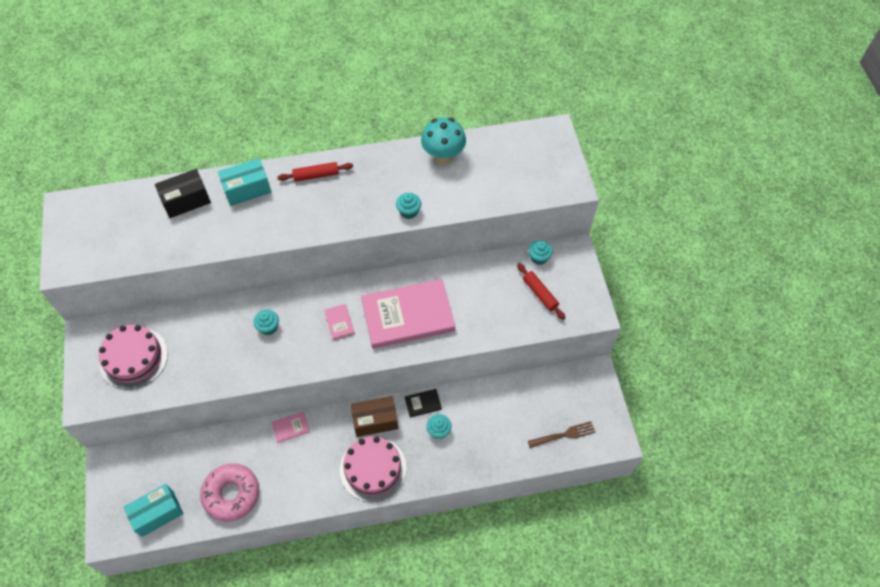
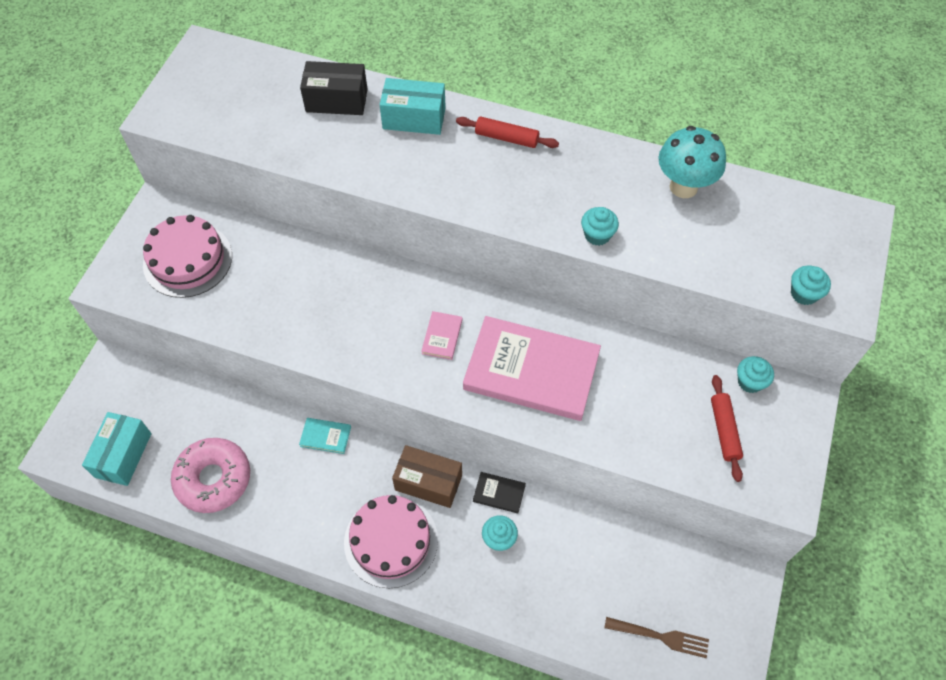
camera: 30 degrees right, 0 degrees up
turquoise box [124,484,184,537] -> turquoise box turned 75 degrees counterclockwise [82,412,152,486]
turquoise cupcake [253,310,279,335] -> turquoise cupcake moved to [791,266,831,305]
pink book [271,412,310,443] -> turquoise book [299,418,351,454]

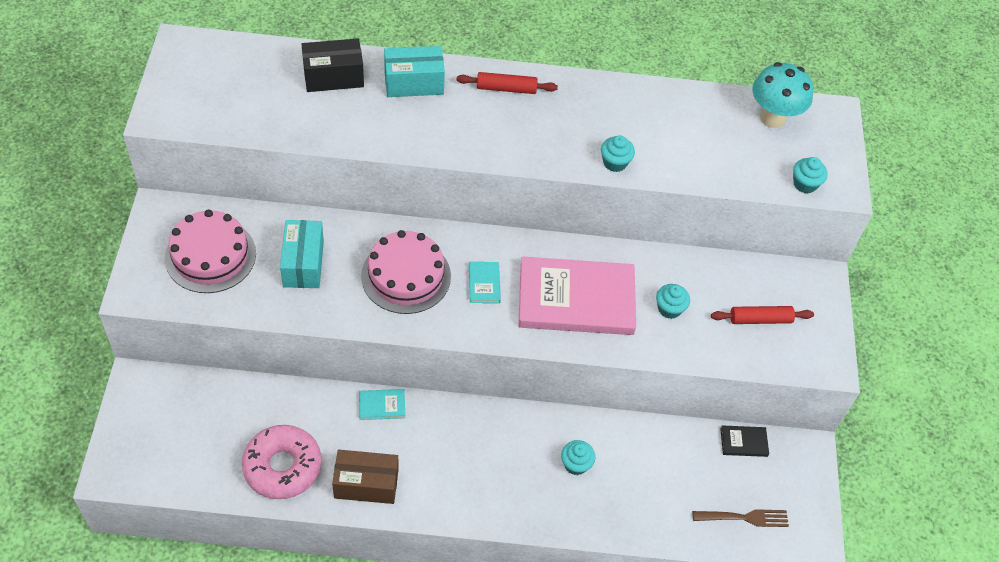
camera: 20 degrees left, 5 degrees down
turquoise box [82,412,152,486] -> turquoise box moved to [280,220,324,288]
pink cake [344,495,438,588] -> pink cake moved to [361,230,451,314]
brown box [392,445,462,508] -> brown box moved to [332,450,398,504]
pink book [421,311,463,360] -> turquoise book [469,262,501,303]
black book [473,472,526,514] -> black book moved to [720,426,769,457]
turquoise mushroom [658,126,726,198] -> turquoise mushroom moved to [752,62,814,128]
red rolling pin [711,375,743,482] -> red rolling pin turned 75 degrees counterclockwise [711,306,814,324]
turquoise cupcake [737,356,774,393] -> turquoise cupcake moved to [656,284,690,319]

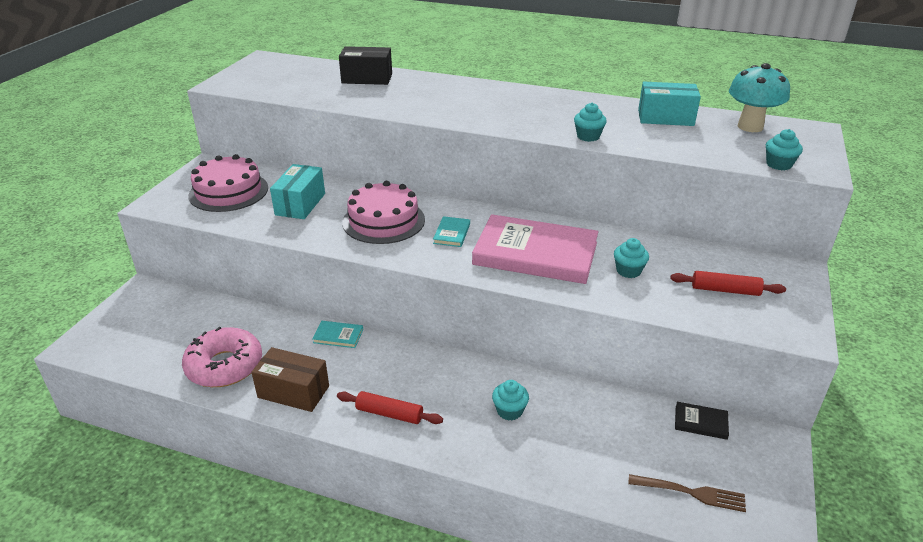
camera: 20 degrees right, 20 degrees down
turquoise box [384,46,445,97] -> turquoise box moved to [638,81,701,126]
red rolling pin [457,72,558,94] -> red rolling pin moved to [337,391,443,424]

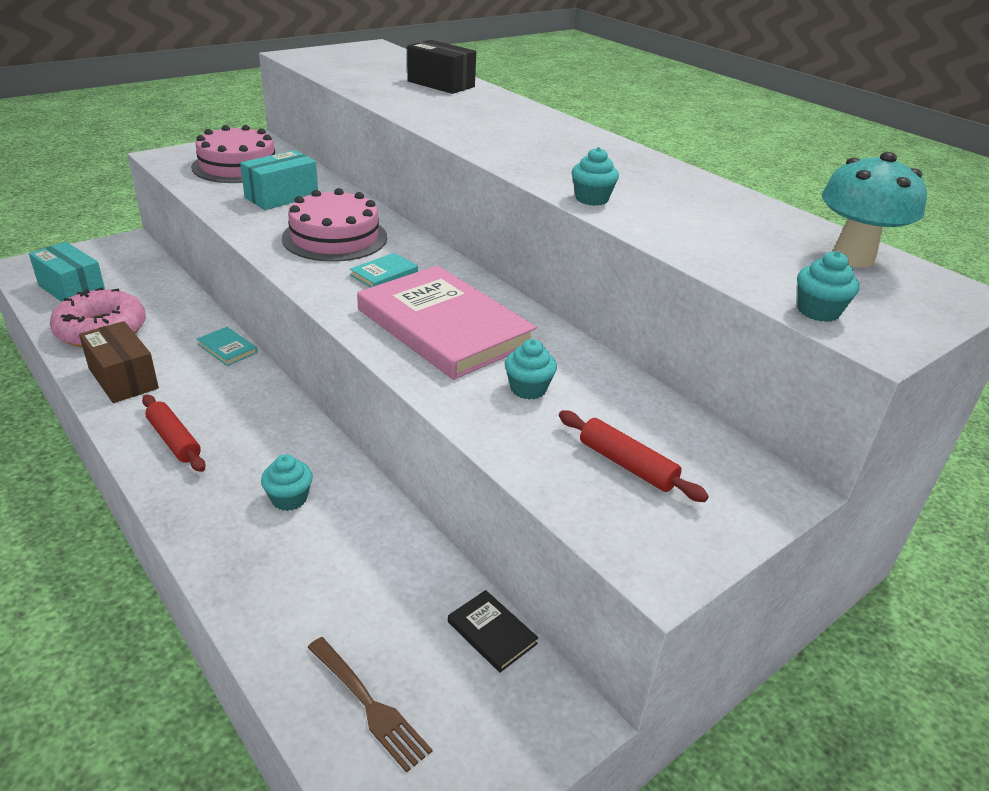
camera: 30 degrees right, 0 degrees up
turquoise box [638,81,701,126] -> turquoise box moved to [29,242,105,302]

